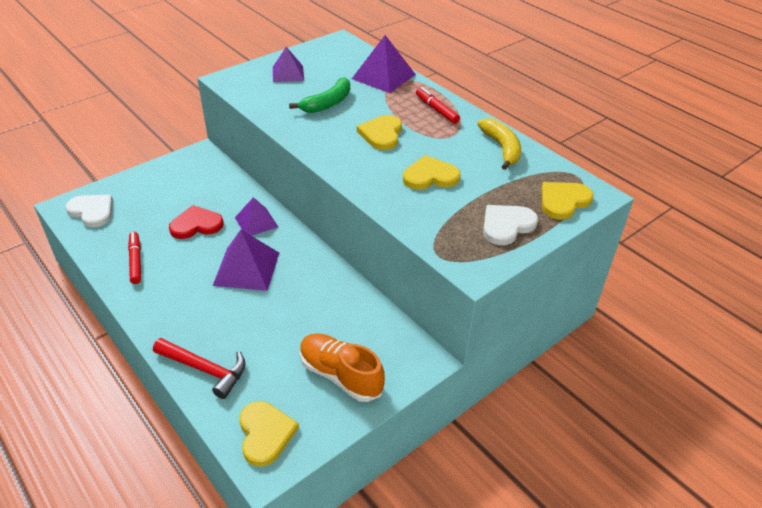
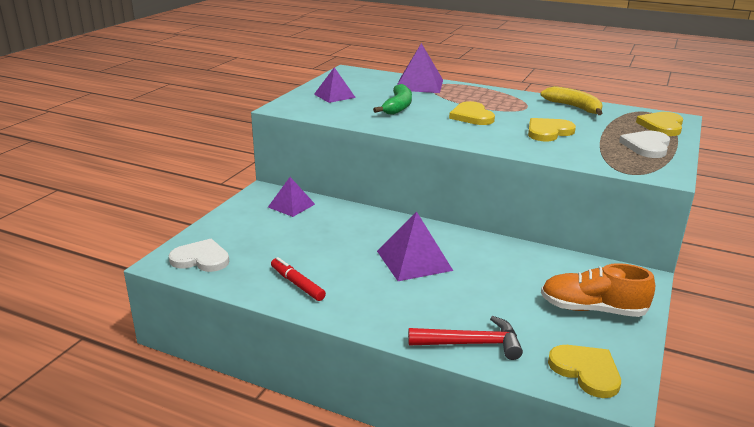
camera: 25 degrees left, 15 degrees down
red heart [169,205,224,239] -> none
purple pyramid [235,197,278,236] -> purple pyramid moved to [268,177,315,217]
red marker [416,87,460,124] -> none

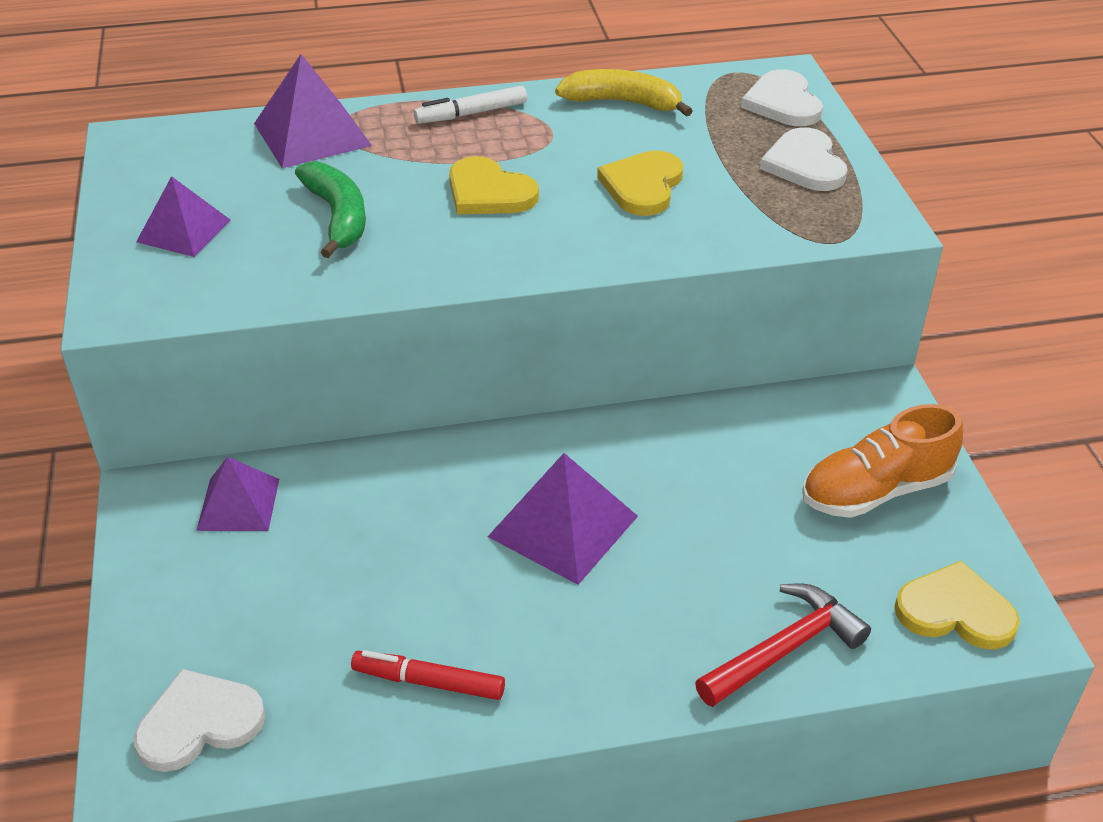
camera: 35 degrees left, 15 degrees up
yellow heart [636,112,683,136] -> white heart [741,70,823,126]
none -> white marker [414,85,527,124]

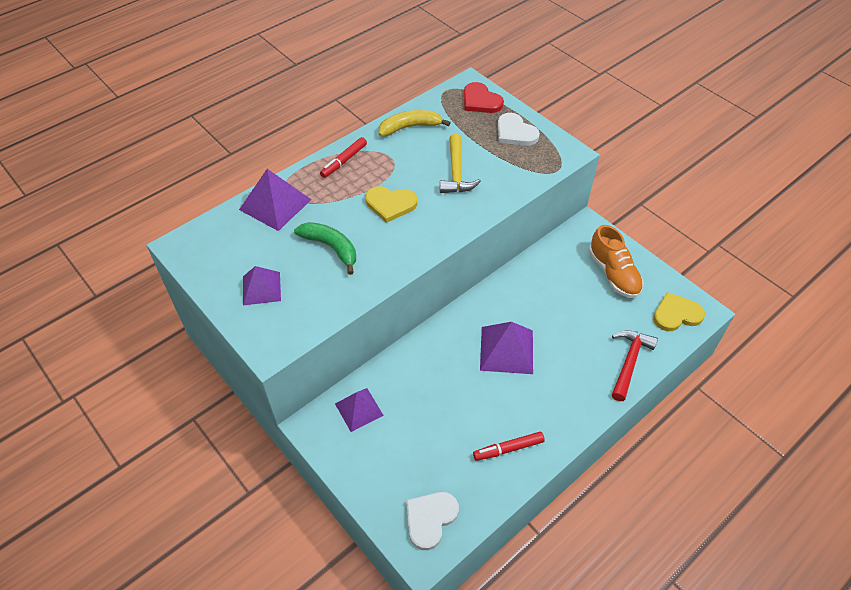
camera: 30 degrees left, 10 degrees up
white marker [414,85,527,124] -> red marker [320,137,367,178]
yellow heart [597,150,683,216] -> yellow hammer [440,134,481,193]
white heart [741,70,823,126] -> red heart [464,82,504,113]
orange shoe [802,404,963,518] -> orange shoe turned 60 degrees counterclockwise [589,225,643,298]

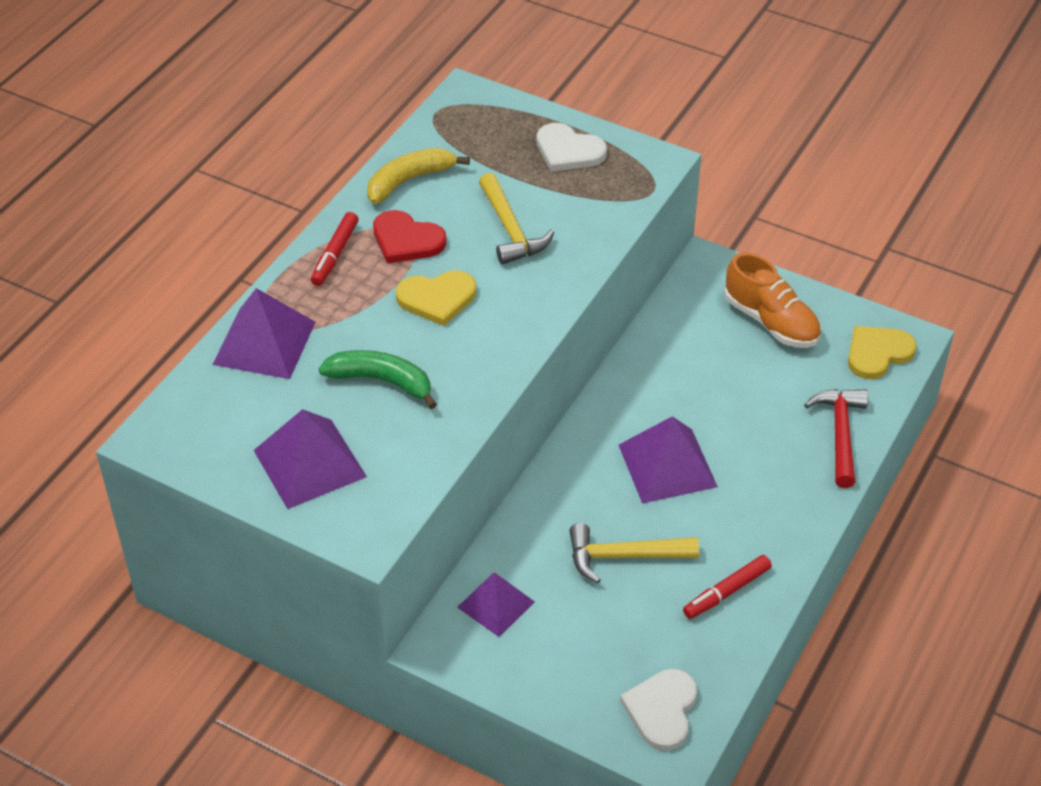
camera: 20 degrees left, 5 degrees down
purple pyramid [243,266,281,305] -> purple pyramid [254,409,367,509], size x1.51
red heart [464,82,504,113] -> red heart moved to [373,210,446,263]
none -> yellow hammer [569,523,699,584]

